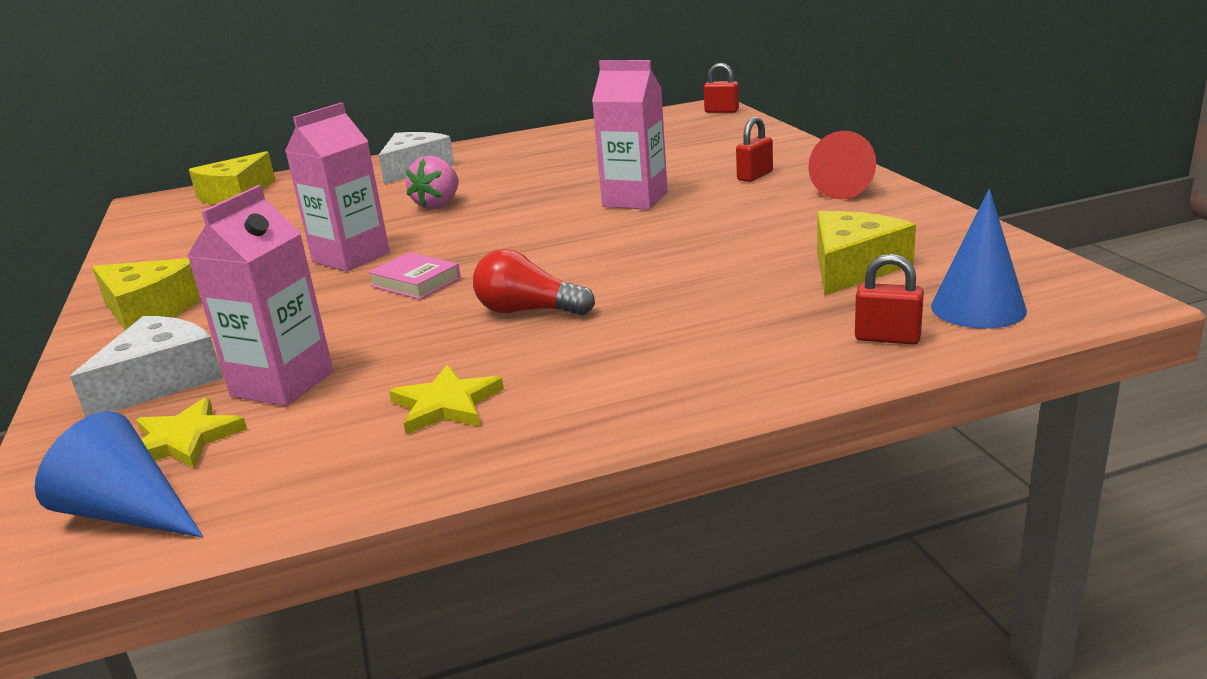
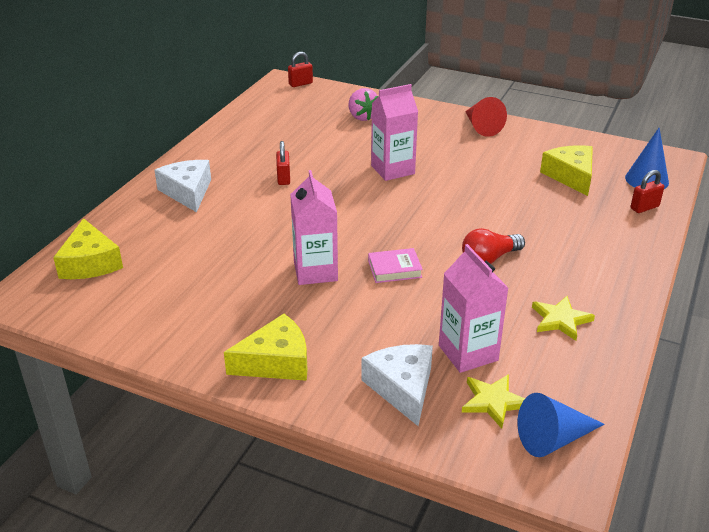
camera: 50 degrees left, 10 degrees up
pink strawberry [406,156,459,209] -> pink strawberry moved to [349,88,378,121]
red padlock [736,117,773,182] -> red padlock moved to [276,141,290,185]

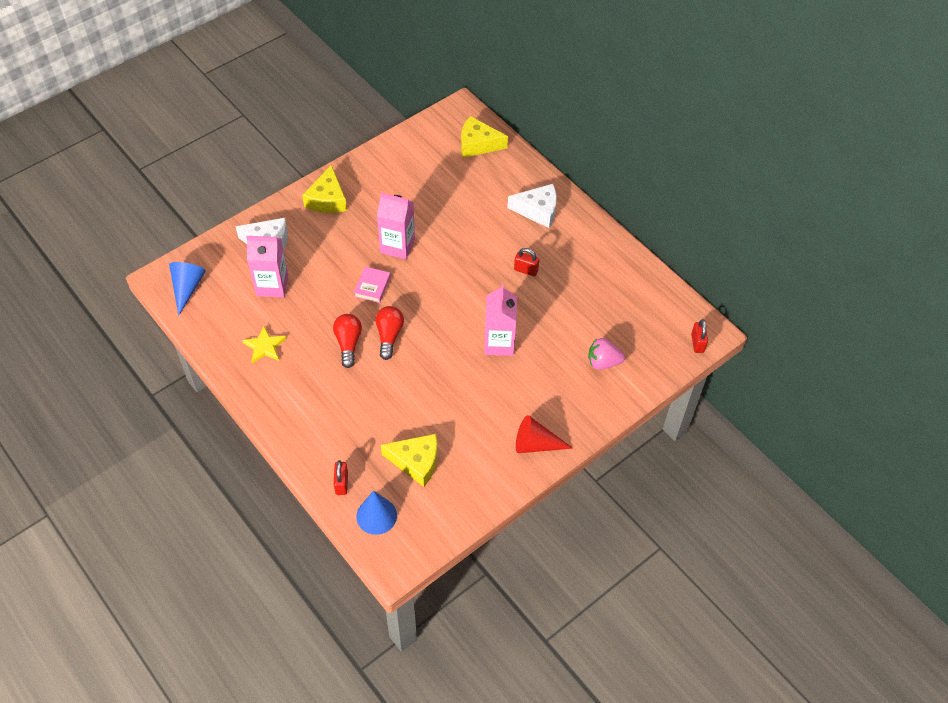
camera: 115 degrees right, 20 degrees up
yellow star [462,374,525,429] -> none
none -> red light bulb [375,306,404,360]

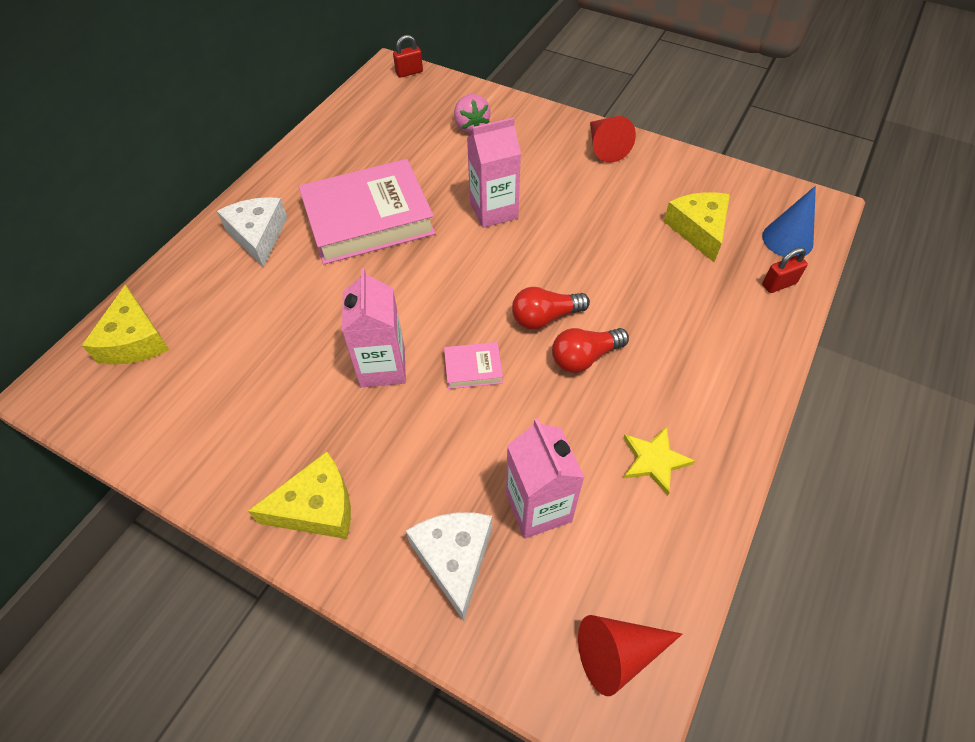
camera: 110 degrees left, 0 degrees up
blue cone [169,262,206,316] -> red cone [578,615,682,696]
red padlock [514,248,539,276] -> pink book [299,159,436,264]

